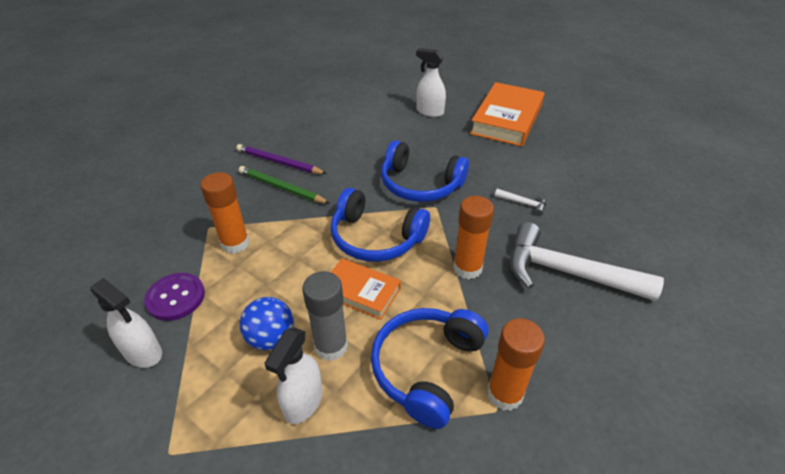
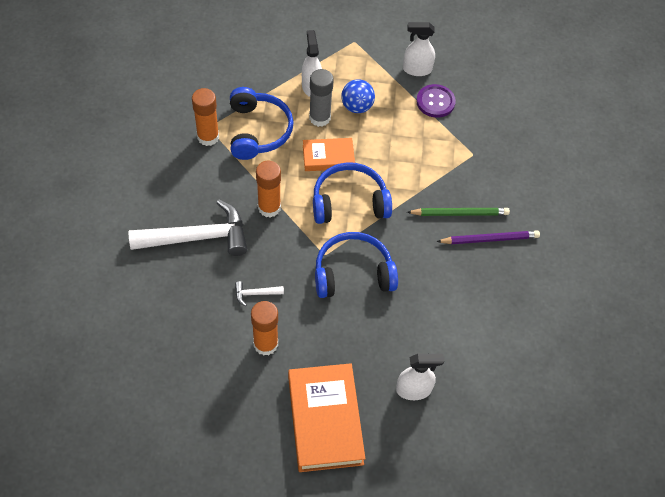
camera: 145 degrees right, 15 degrees up
orange glue stick [200,172,250,254] -> orange glue stick moved to [251,301,278,355]

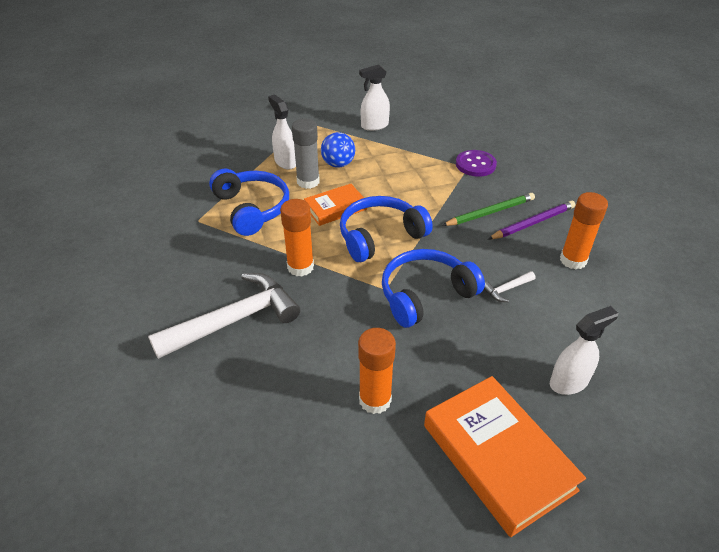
camera: 20 degrees left, 15 degrees down
orange glue stick [192,88,219,146] -> orange glue stick moved to [560,192,608,269]
white hammer [235,281,284,306] -> white hammer moved to [484,271,535,302]
purple button [416,84,456,118] -> purple button moved to [456,150,497,177]

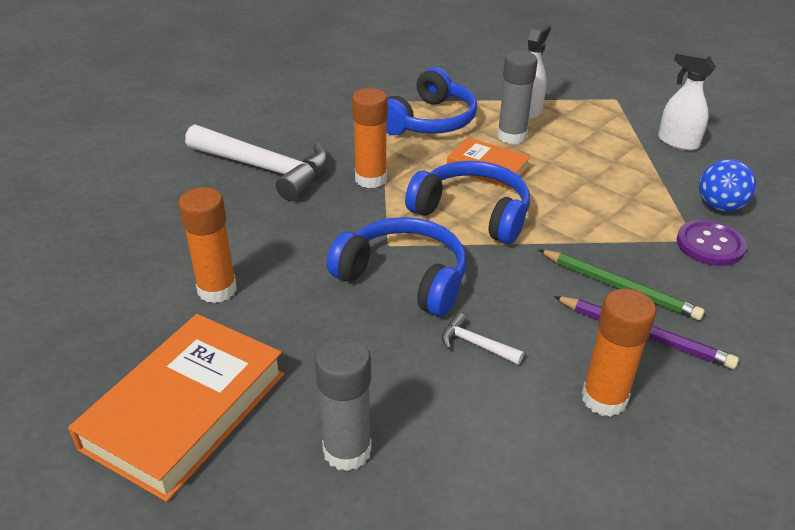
camera: 60 degrees right, 5 degrees down
blue ball [321,132,355,168] -> blue ball moved to [699,159,756,212]
white spray bottle [550,306,618,395] -> grey glue stick [315,337,372,471]

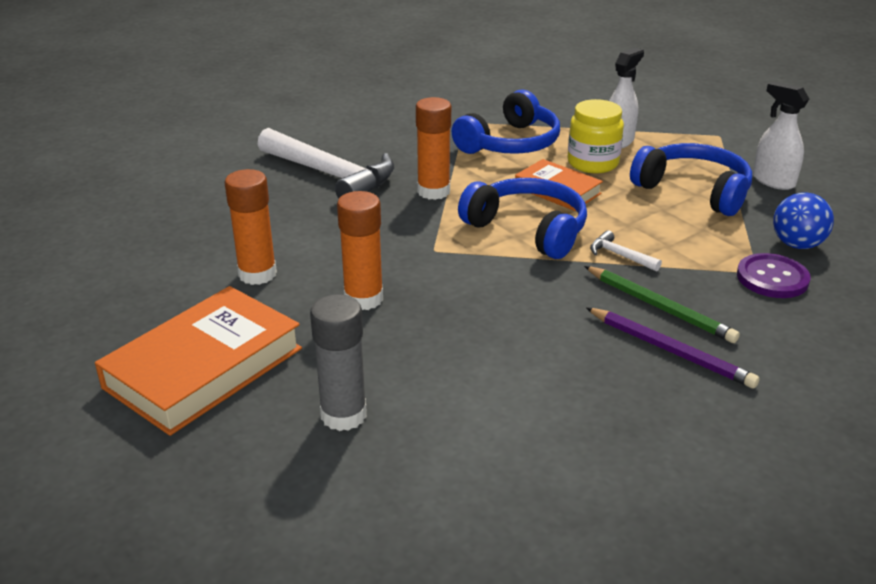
camera: 10 degrees right, 5 degrees down
blue headphones [327,217,467,316] -> blue headphones moved to [630,143,752,216]
white hammer [442,313,524,365] -> white hammer moved to [590,230,662,272]
grey glue stick [497,51,538,144] -> yellow jar [567,99,624,173]
orange glue stick [582,289,656,417] -> orange glue stick moved to [337,191,383,310]

